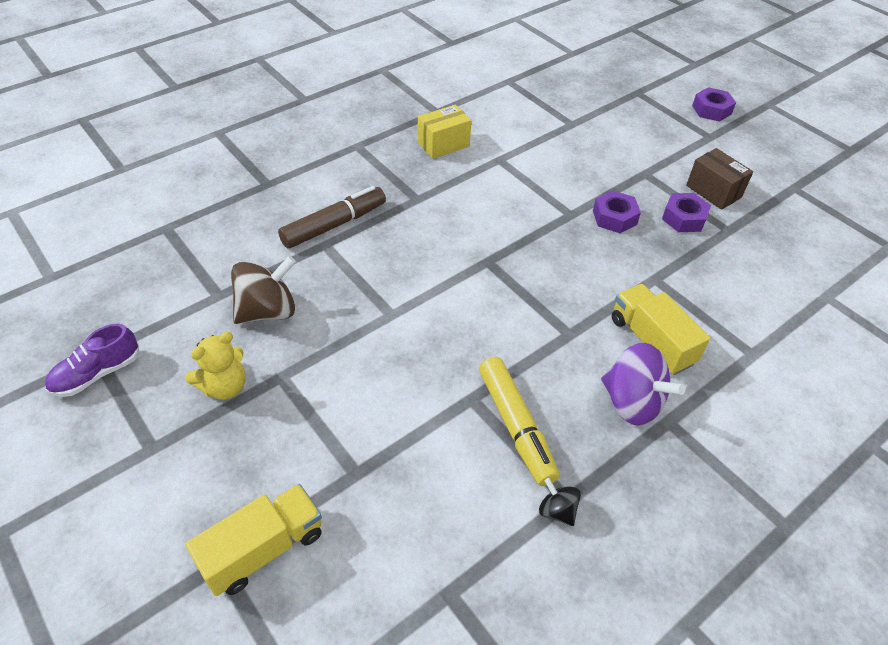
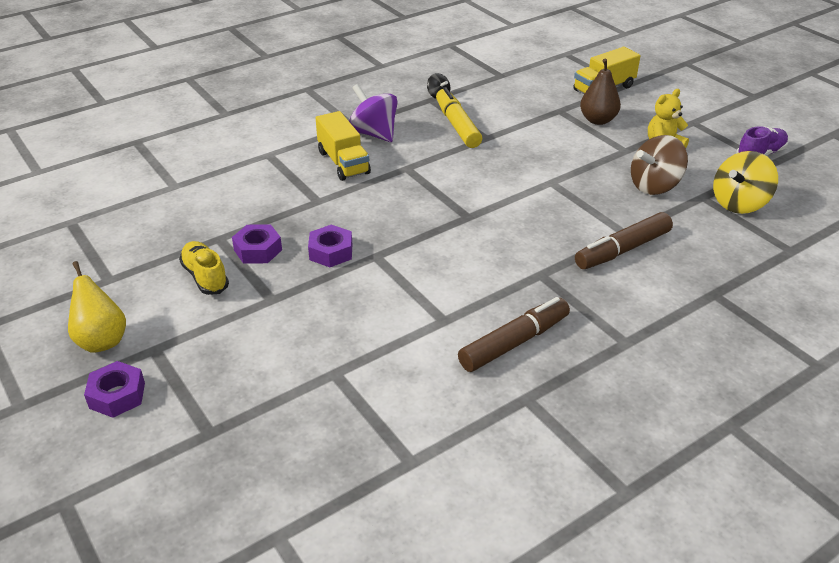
camera: 175 degrees left, 10 degrees down
yellow box [418,105,471,159] -> brown marker [458,297,570,372]
brown box [686,148,753,210] -> yellow shoe [179,241,229,295]
none -> yellow pear [68,261,126,353]
none -> brown pear [580,59,621,125]
none -> yellow spinning top [713,151,778,214]

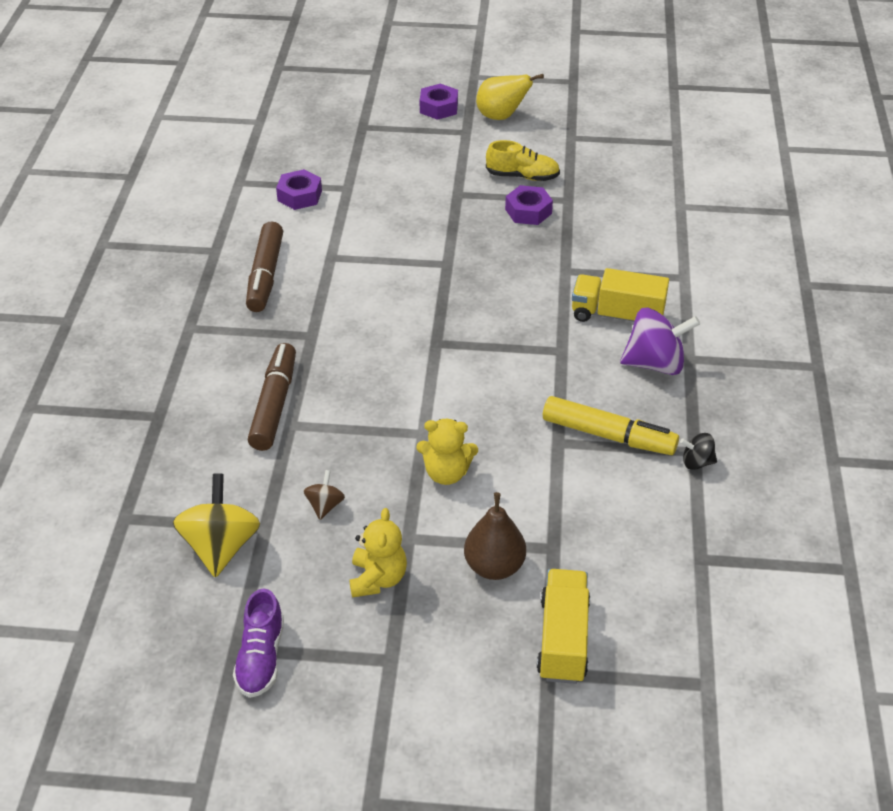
camera: 130 degrees right, 5 degrees up
purple nut [308,225,353,267] -> purple nut moved to [276,169,322,210]
brown spinning top [631,135,688,195] -> brown spinning top [303,470,345,520], size x0.51
none -> yellow teddy bear [416,419,478,485]

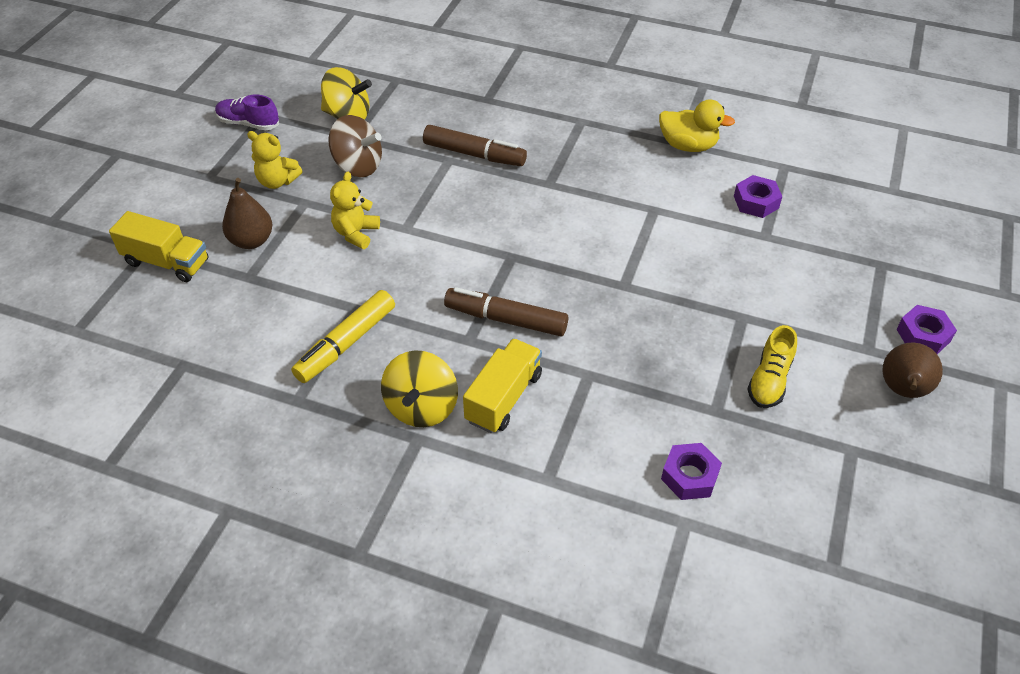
camera: 105 degrees right, 5 degrees up
brown marker [246,221,283,312] -> brown marker moved to [444,287,568,336]
brown spinning top [303,470,345,520] -> brown spinning top [328,115,382,177], size x1.98
yellow pear [476,74,544,120] -> brown pear [882,342,943,398]
purple nut [505,185,553,225] -> purple nut moved to [661,443,722,500]
purple spinning top [620,308,700,375] -> yellow spinning top [381,351,458,427]
black spinning top [680,433,717,470] -> none
none -> yellow duck [659,99,735,152]

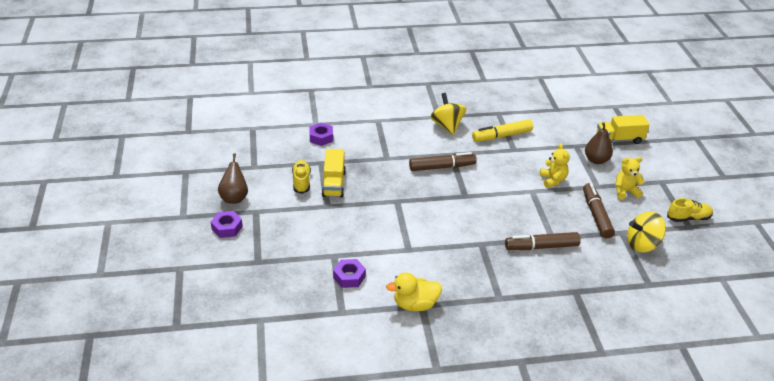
camera: 150 degrees right, 10 degrees down
purple shoe [215,95,279,130] -> yellow shoe [667,198,713,222]
yellow marker [291,290,395,383] -> yellow marker turned 120 degrees counterclockwise [472,119,533,142]
brown spinning top [328,115,382,177] -> brown marker [583,183,615,239]
yellow truck [463,338,542,433] -> yellow truck moved to [322,149,346,198]

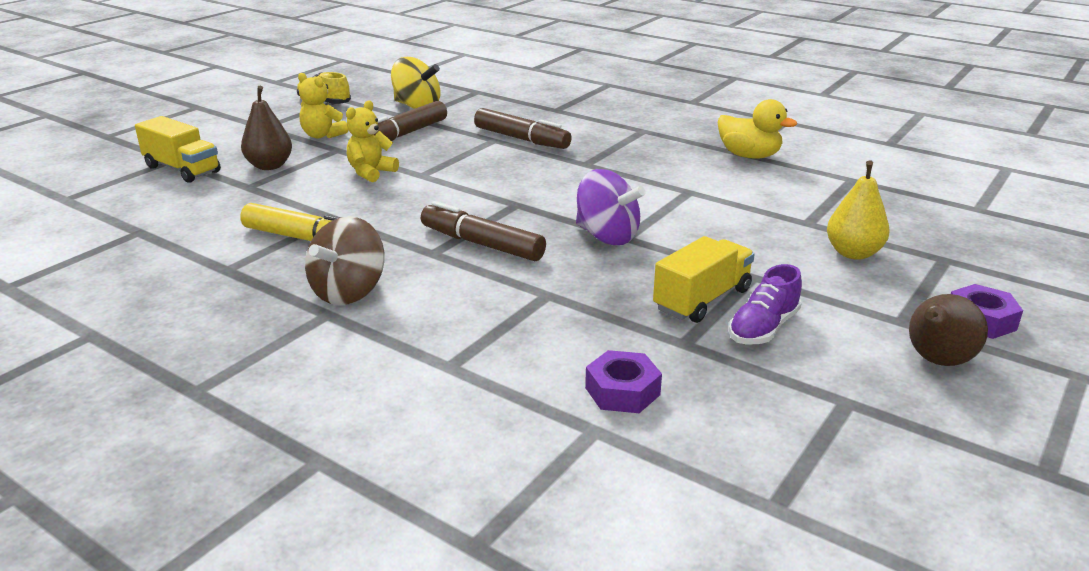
camera: 135 degrees left, 10 degrees down
yellow shoe [292,160,311,194] -> purple shoe [729,264,802,344]
purple nut [333,259,366,288] -> none
yellow spinning top [430,93,466,135] -> brown spinning top [305,216,384,305]
none -> purple spinning top [576,169,646,245]
none -> yellow pear [827,160,890,260]

